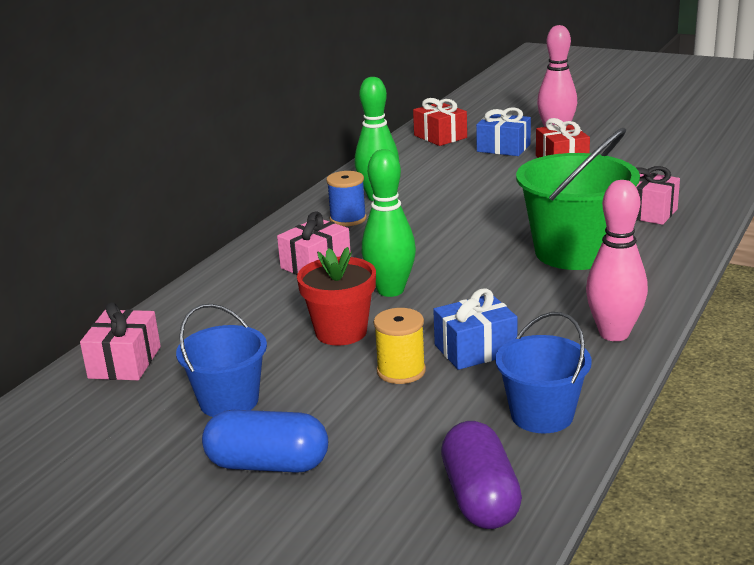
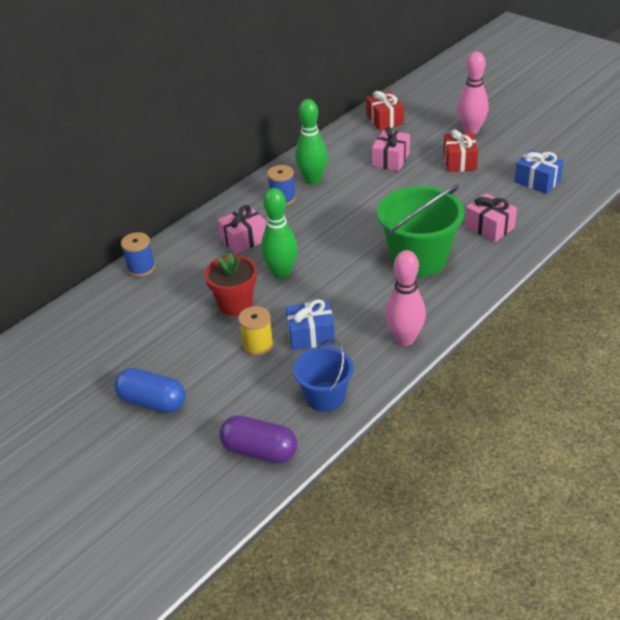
camera: 15 degrees right, 15 degrees up
pink gift [80,302,161,380] -> pink gift moved to [372,127,410,171]
blue bucket [176,304,267,417] -> none
purple capsule [441,421,522,529] -> purple capsule turned 75 degrees counterclockwise [220,415,297,463]
blue gift [476,107,531,156] -> blue gift moved to [514,149,564,194]
none -> blue spool [121,232,155,277]

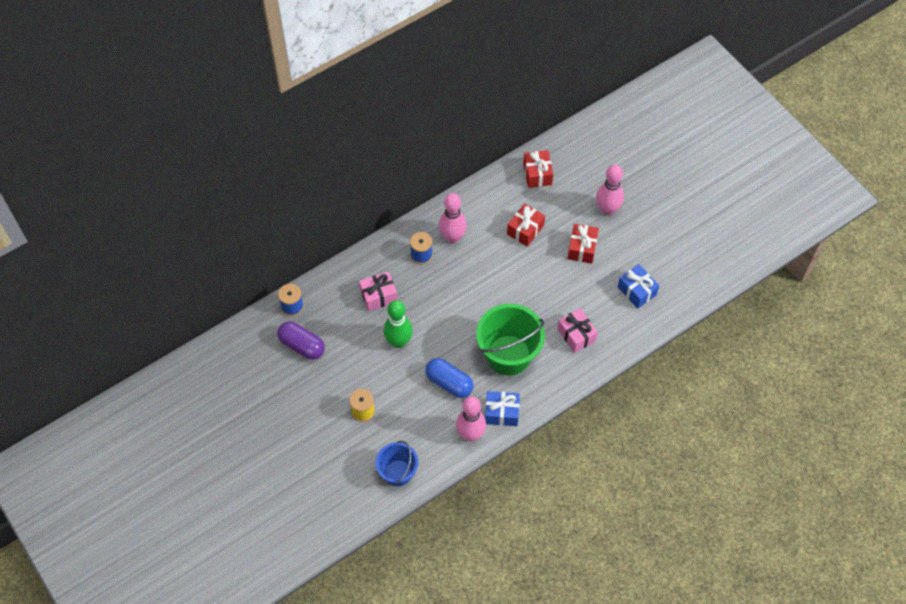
camera: 10 degrees right, 20 degrees up
blue capsule [114,368,186,413] -> blue capsule moved to [425,358,474,398]
red flower pot [205,252,257,316] -> none
purple capsule [220,415,297,463] -> purple capsule moved to [277,322,325,360]
blue gift [286,299,335,350] -> blue gift moved to [485,391,520,426]
green bowling pin [295,99,328,184] -> pink bowling pin [439,193,467,244]
pink gift [372,127,410,171] -> red gift [507,203,545,247]

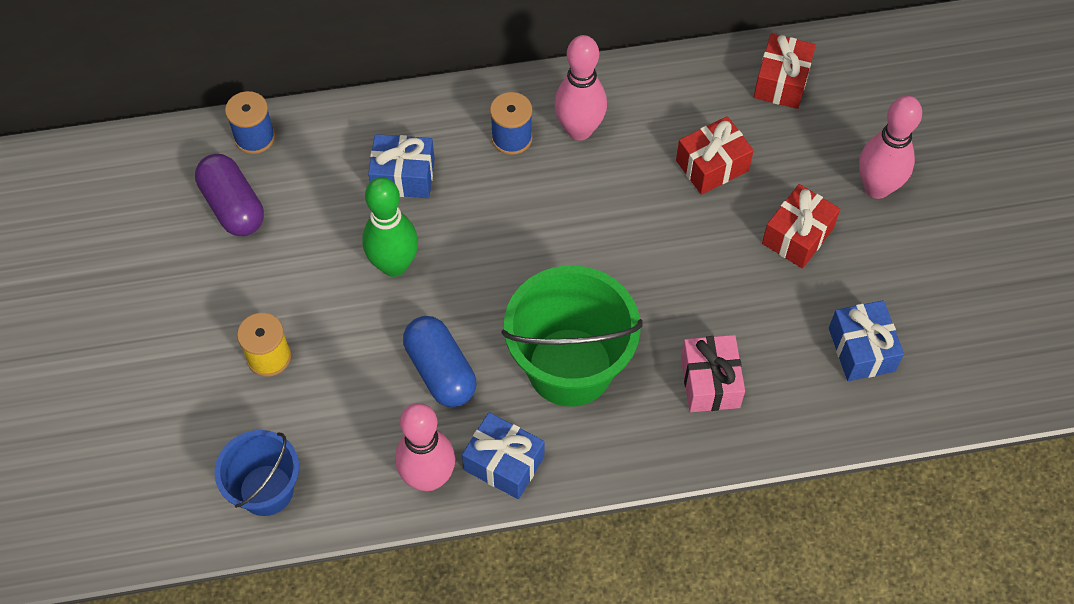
camera: 25 degrees right, 0 degrees up
pink gift [359,272,397,311] -> blue gift [368,134,435,198]

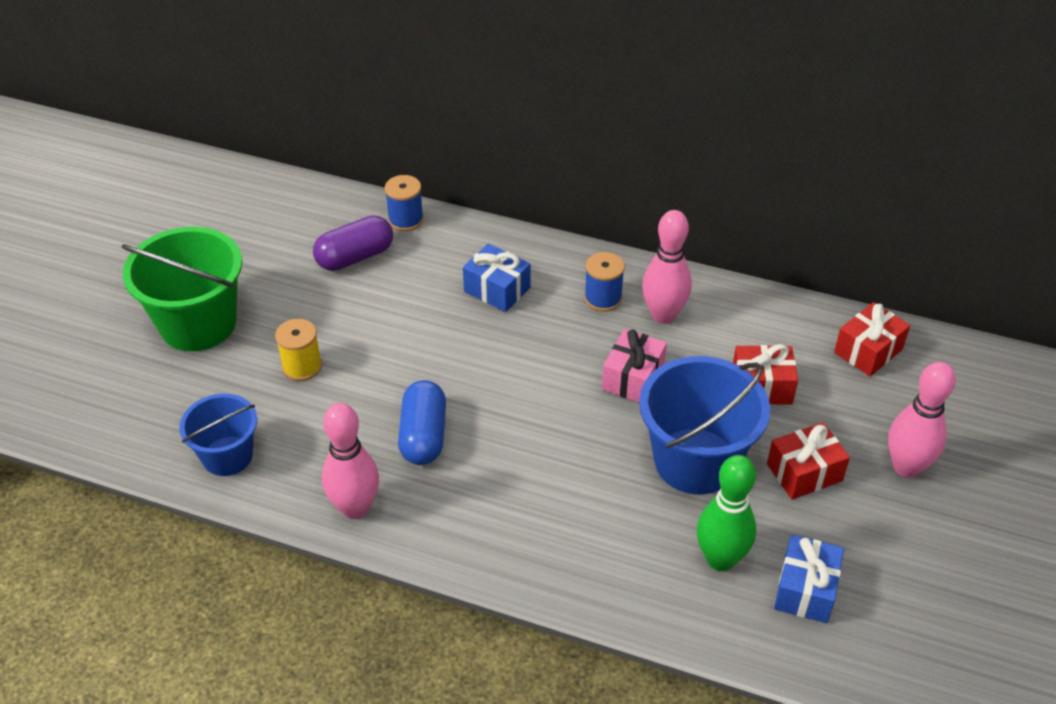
camera: 30 degrees right, 15 degrees down
purple capsule [195,154,264,236] -> purple capsule turned 60 degrees clockwise [313,215,393,271]
green bowling pin [362,177,418,277] -> green bowling pin moved to [697,455,756,571]
blue gift [462,412,544,499] -> none
green bucket [501,265,643,406] -> green bucket moved to [122,227,242,351]
pink gift [681,335,745,412] -> pink gift moved to [602,329,667,402]
none -> blue bucket [639,356,770,495]

